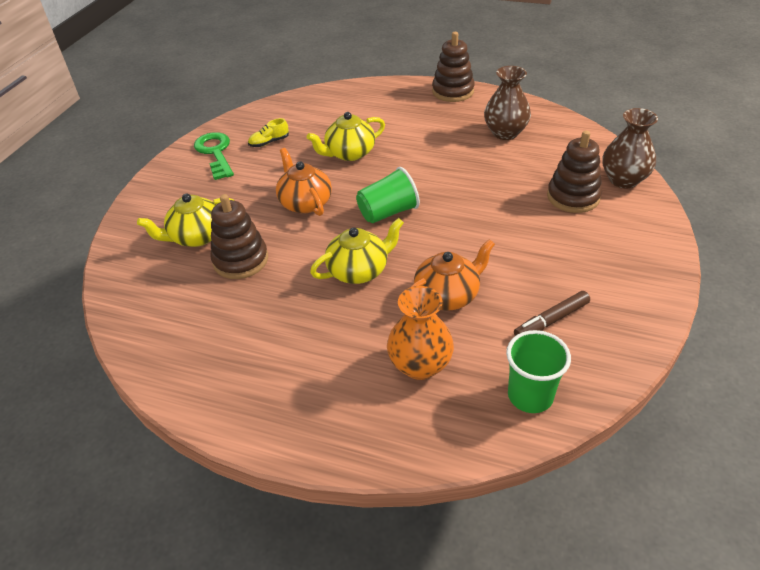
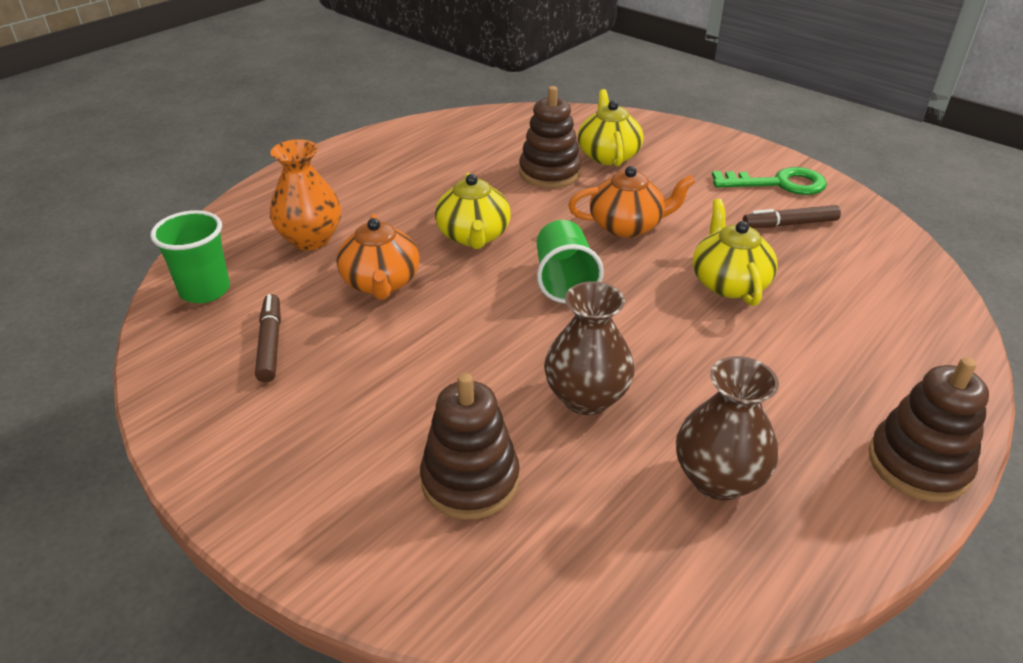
camera: 110 degrees right, 5 degrees down
yellow shoe [248,118,289,147] -> brown marker [742,205,841,228]
brown vase [602,108,658,188] -> brown vase moved to [544,281,634,415]

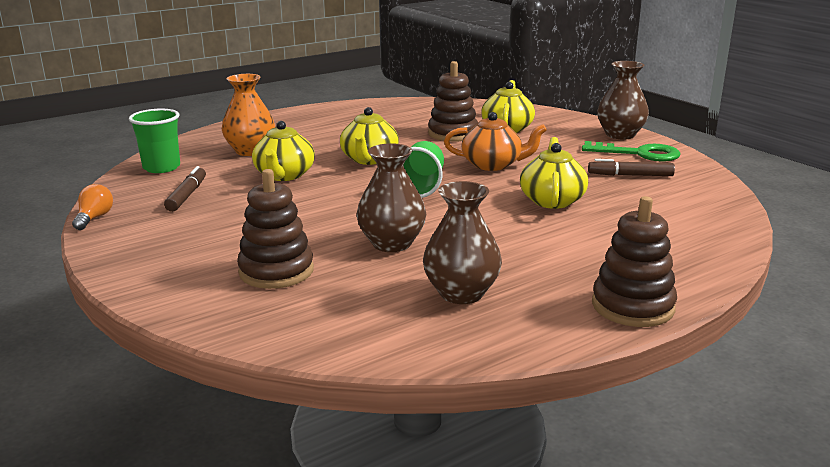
camera: 15 degrees right, 15 degrees down
orange teapot [337,214,419,300] -> yellow teapot [252,121,315,181]
none -> orange light bulb [72,184,113,230]
none -> brown vase [597,61,649,139]

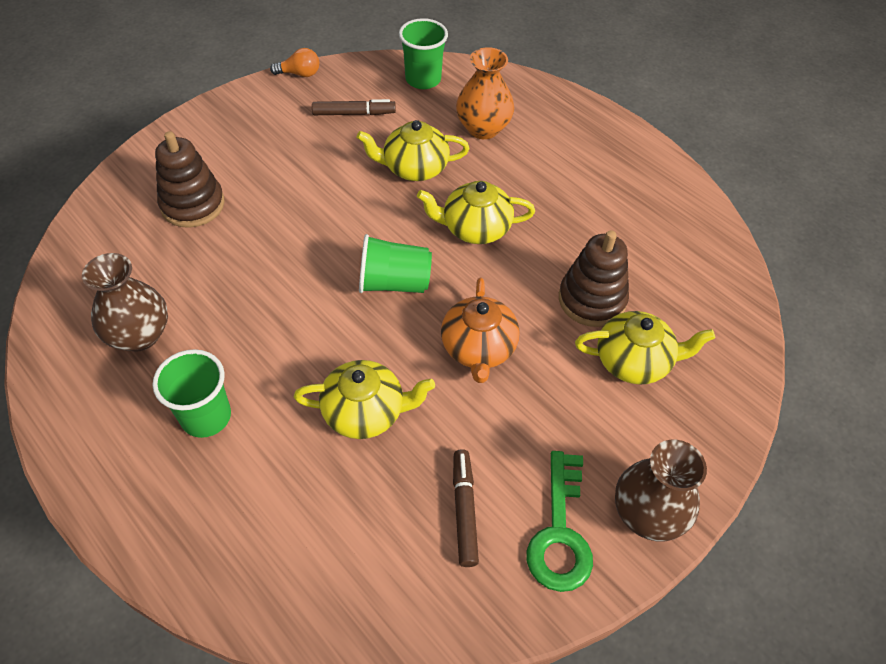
camera: 80 degrees right, 30 degrees up
brown vase [357,143,426,252] -> none
brown stacking toy [592,196,677,327] -> none
none -> green cup [153,349,231,438]

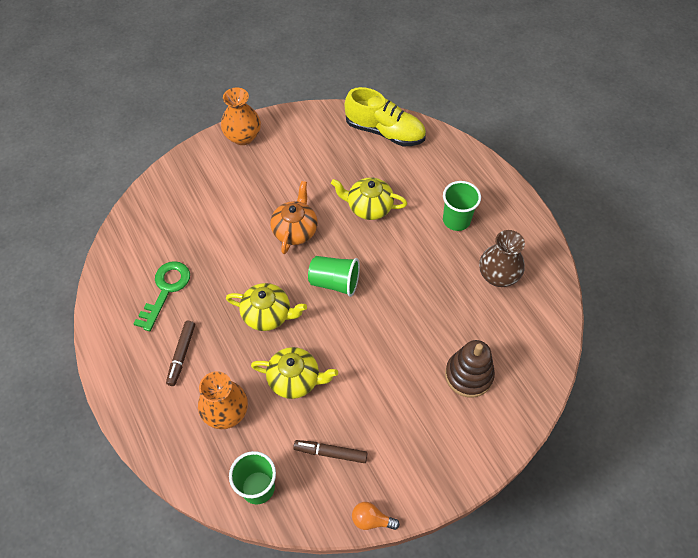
camera: 165 degrees left, 5 degrees up
brown marker [453,449,479,567] -> brown marker moved to [166,321,195,386]
green key [527,451,593,592] -> green key moved to [134,261,190,331]
brown stacking toy [559,230,629,327] -> none
yellow teapot [575,311,715,385] -> none
brown vase [615,440,707,541] -> orange vase [221,87,261,145]
none -> yellow shoe [344,87,426,146]

